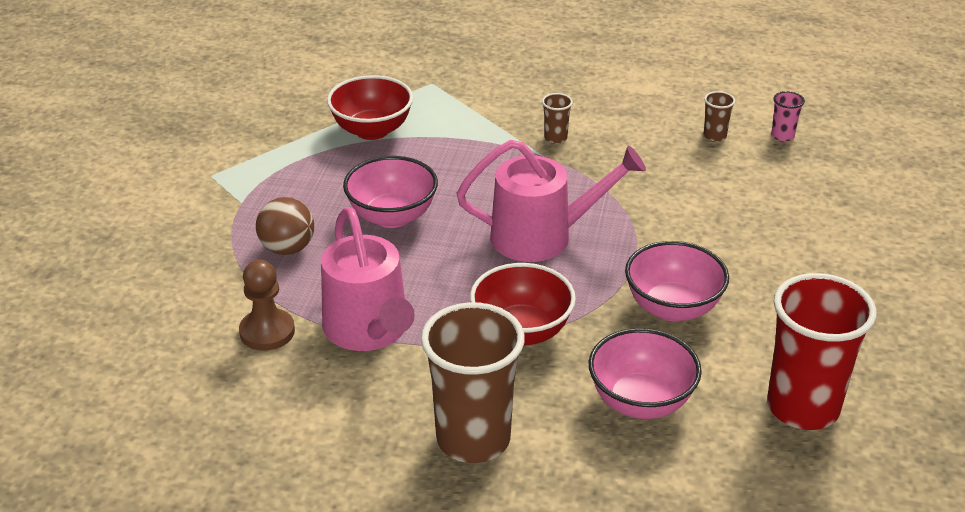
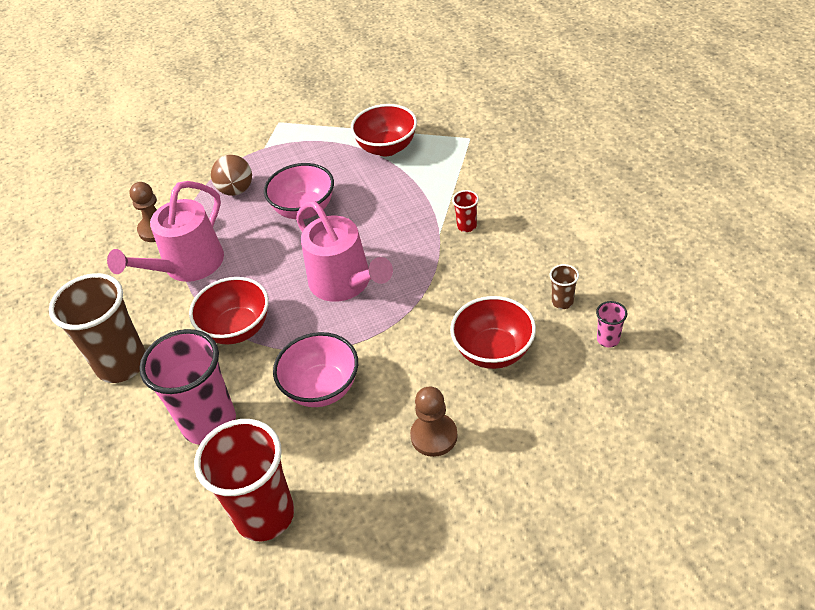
camera: 60 degrees right, 10 degrees up
brown cup [542,93,573,144] -> red cup [452,190,479,232]
pink bowl [588,328,702,419] -> pink cup [139,329,236,445]
none -> brown pawn [410,387,458,457]
none -> red bowl [450,296,536,369]

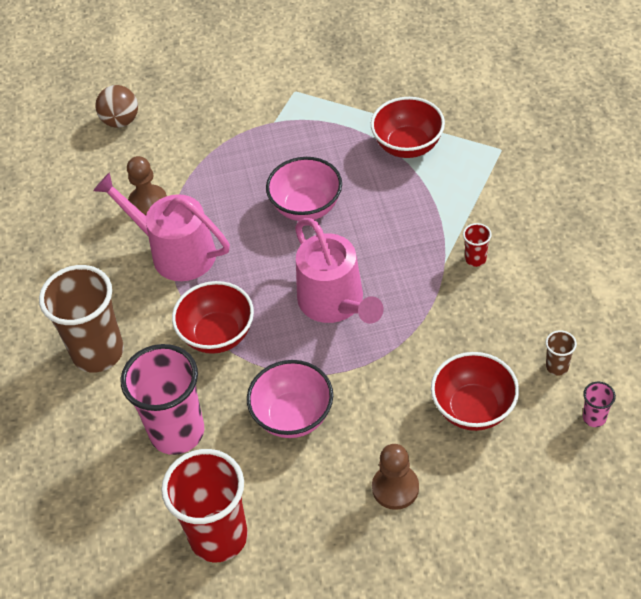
camera: 10 degrees right, 5 degrees up
pink watering can [107,181,224,282] -> pink watering can turned 75 degrees clockwise [93,172,230,281]
brown ball [211,155,252,196] -> brown ball moved to [95,85,138,128]

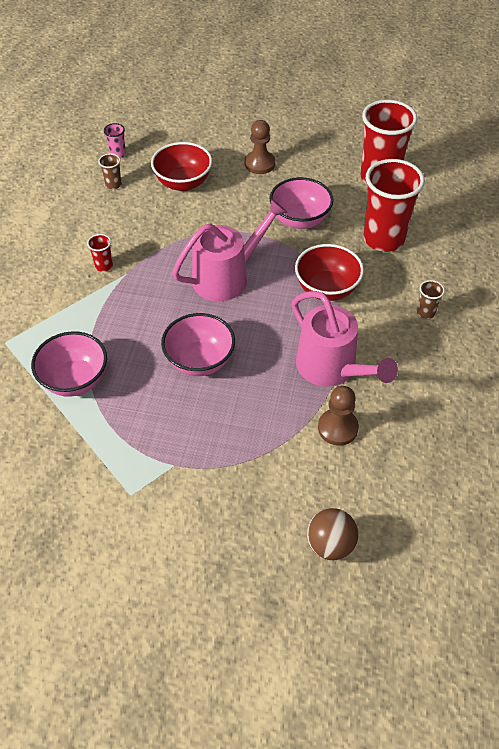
camera: 160 degrees left, 0 degrees up
brown cup [39,265,124,373] -> brown cup [417,280,445,319], size x0.41
pink cup [121,344,204,455] -> red cup [363,159,425,252]
pink watering can [295,218,383,324] -> pink watering can turned 60 degrees clockwise [172,198,288,302]
red bowl [371,97,445,158] -> pink bowl [31,331,107,397]

